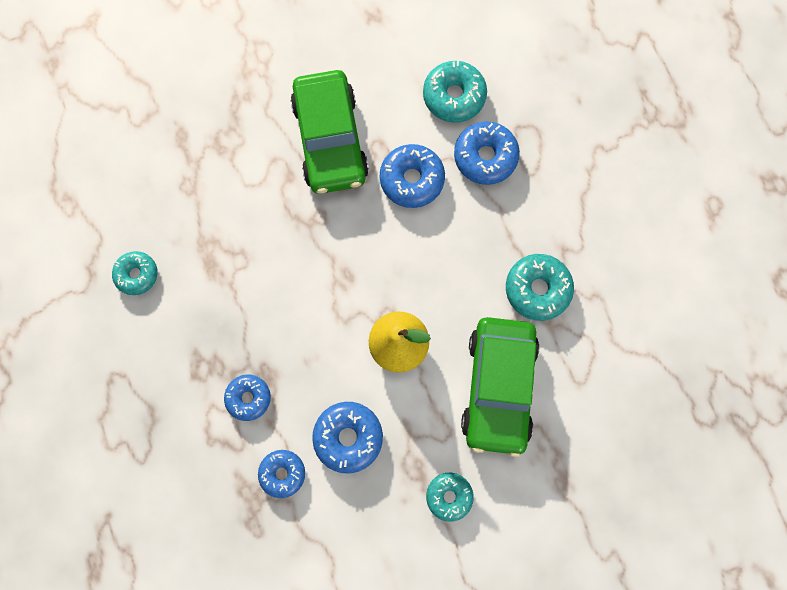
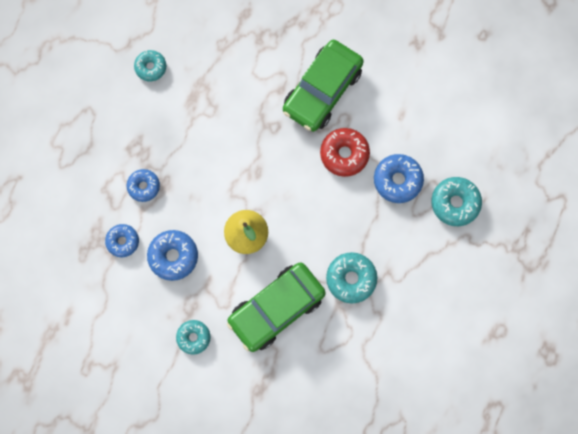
camera: 45 degrees right, 0 degrees up
blue donut [380,144,445,208] -> red donut [320,128,370,177]
turquoise donut [423,61,487,123] -> turquoise donut moved to [431,177,482,226]

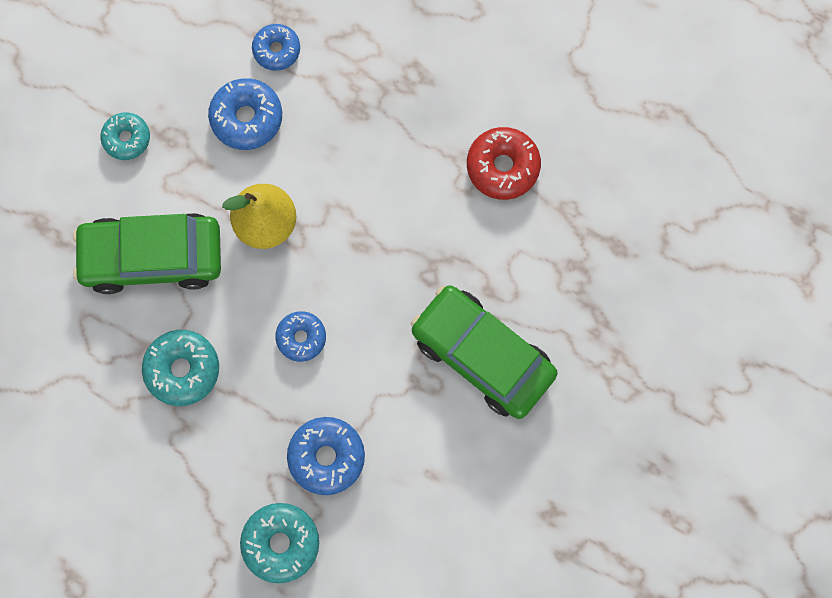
camera: 95 degrees right, 0 degrees up
blue donut [126,169,160,202] -> blue donut moved to [275,311,326,362]
turquoise donut [134,50,166,81] -> none
green car [227,263,326,352] -> green car turned 60 degrees counterclockwise [73,213,221,294]
red donut [320,128,370,177] -> red donut moved to [467,127,541,200]

